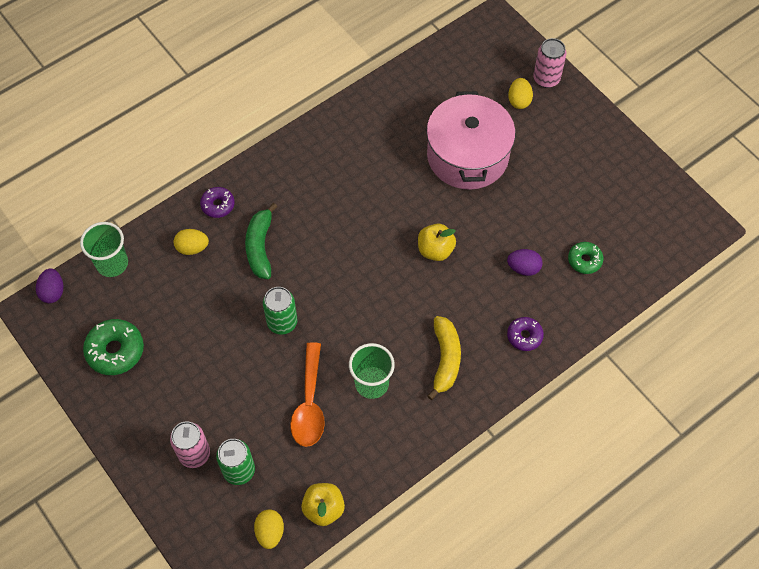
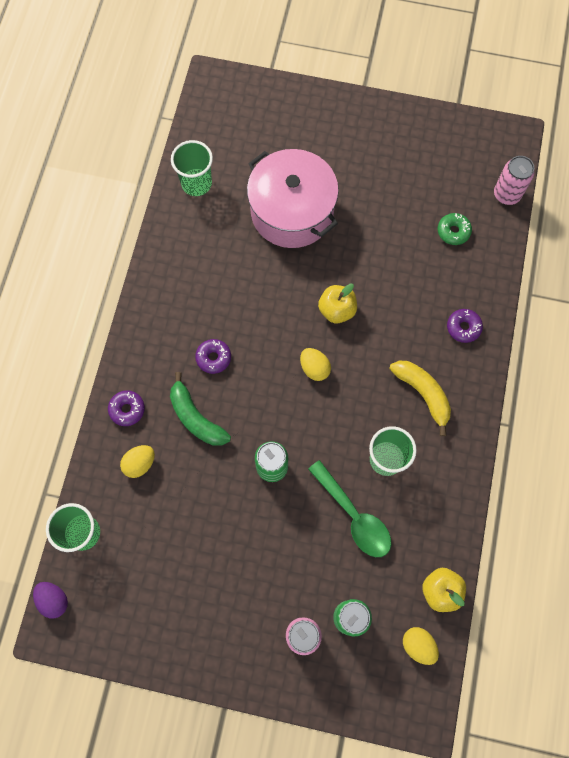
camera: 40 degrees left, 10 degrees up
green donut [83,319,144,375] -> none
orange spoon [290,342,325,447] -> green spoon [308,460,391,557]
purple egg [507,249,543,276] -> none
yellow egg [508,78,533,109] -> yellow egg moved to [300,348,331,381]
pink can [533,38,567,88] -> pink can moved to [494,156,534,205]
none -> green cup [171,140,213,196]
none -> purple donut [195,339,231,374]

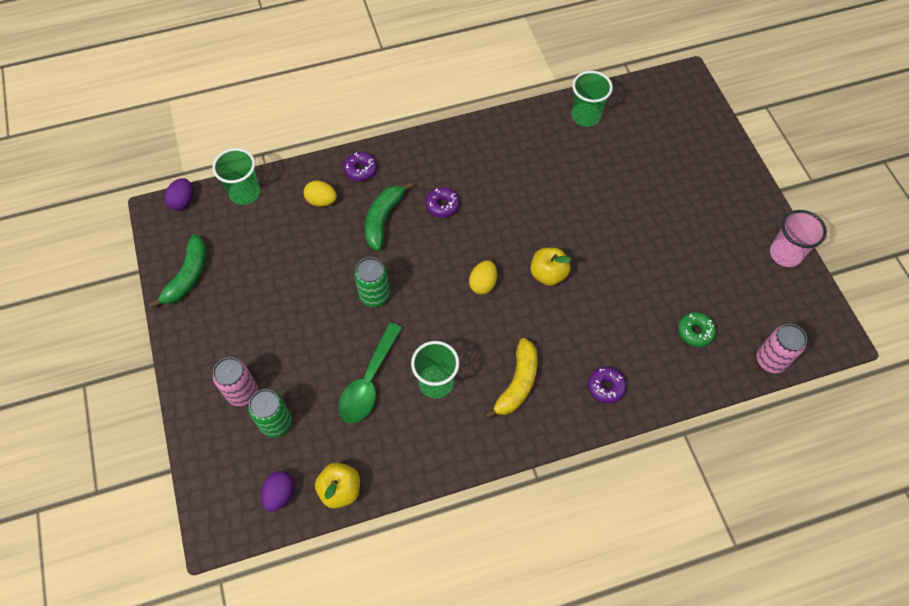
camera: 60 degrees right, 10 degrees down
pink pot [247,149,339,248] -> none
yellow egg [403,627,439,665] -> purple egg [261,471,295,512]
none -> green banana [149,235,207,308]
none -> pink cup [770,210,827,267]

